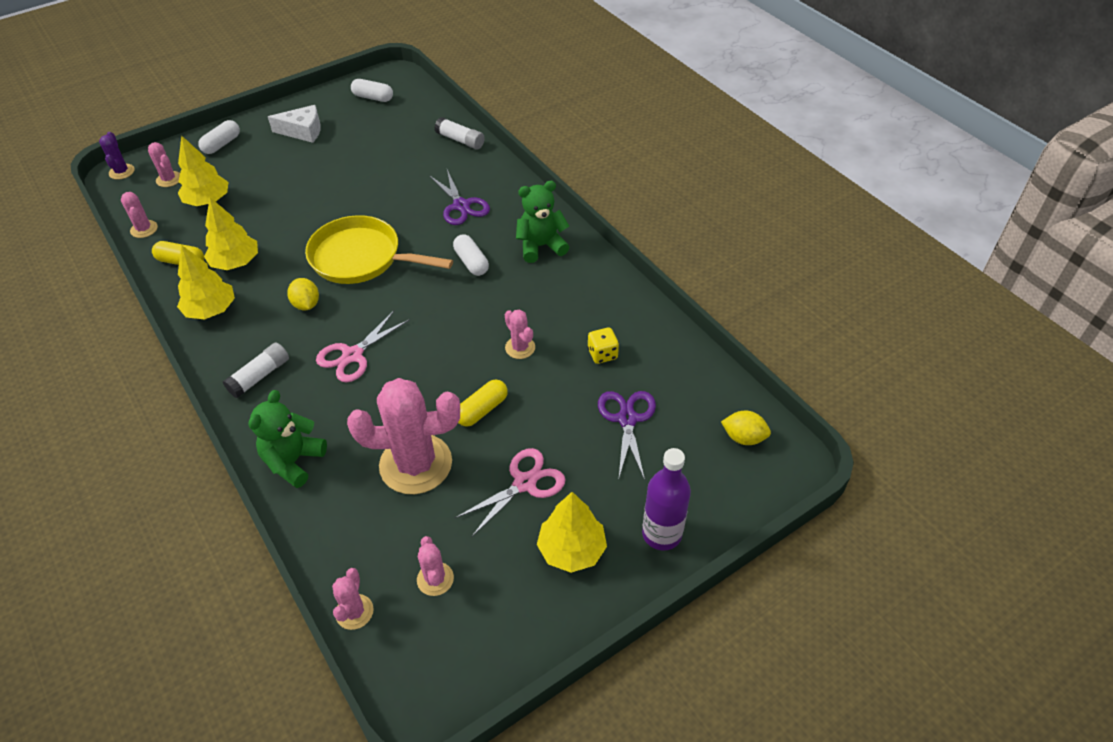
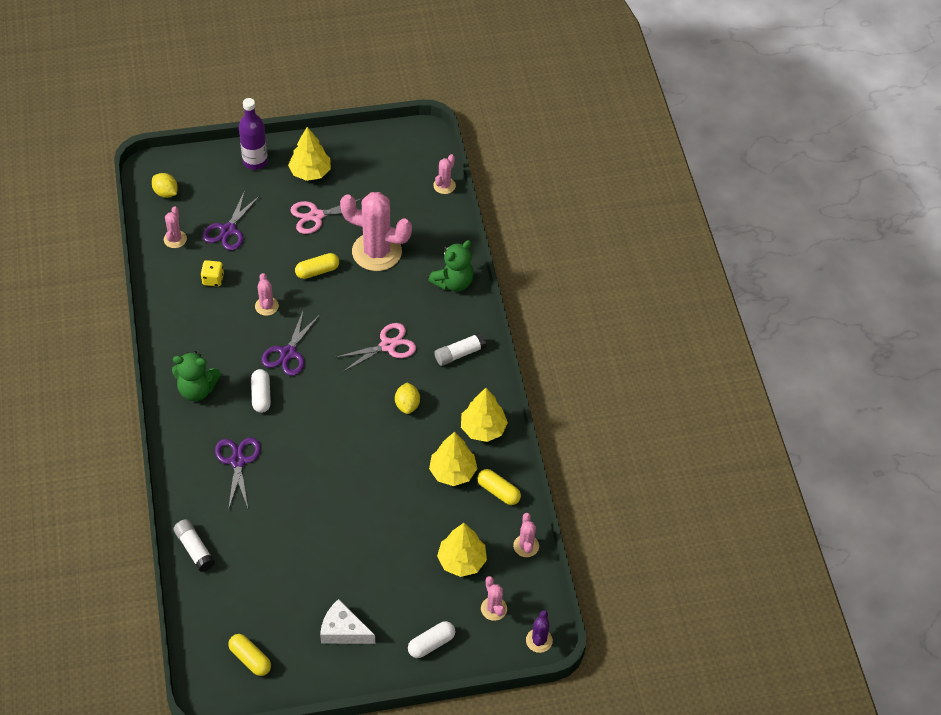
camera: 160 degrees left, 5 degrees up
yellow pan [305,215,453,284] -> none
white capsule [351,79,393,102] -> yellow capsule [228,634,271,676]
pink cactus [417,536,454,596] -> pink cactus moved to [164,206,187,248]
none -> purple scissors [261,309,320,376]

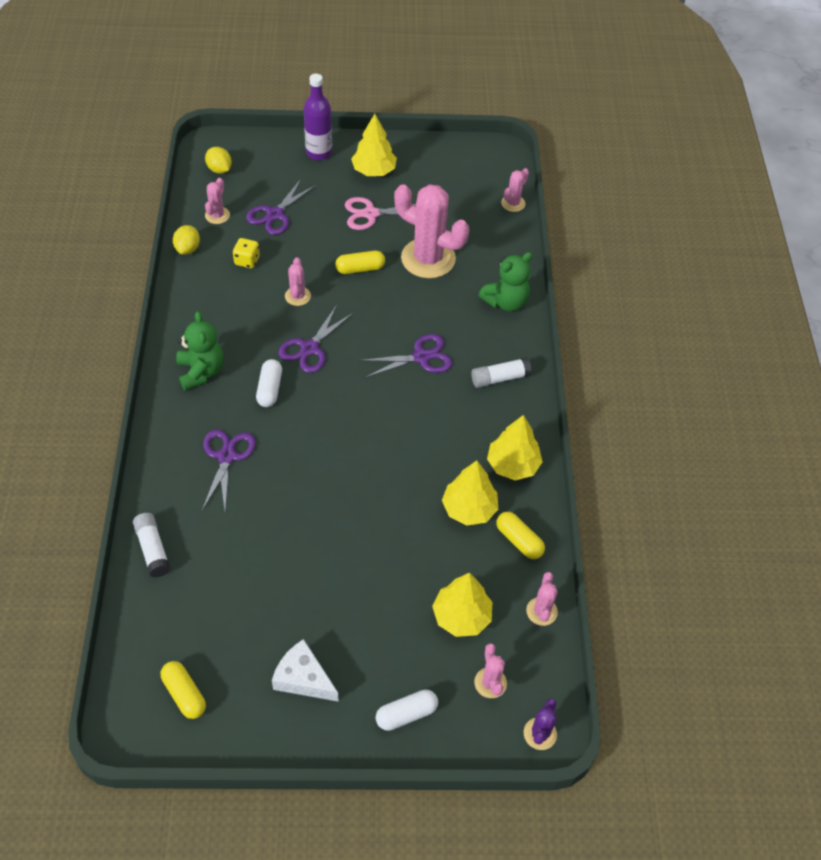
camera: 10 degrees right, 0 degrees up
green teddy bear [172,351,221,401] -> green teddy bear turned 120 degrees counterclockwise [176,311,224,391]
pink scissors [335,323,416,372] -> purple scissors [359,334,453,378]
yellow lemon [395,383,420,414] -> yellow lemon moved to [173,225,200,255]

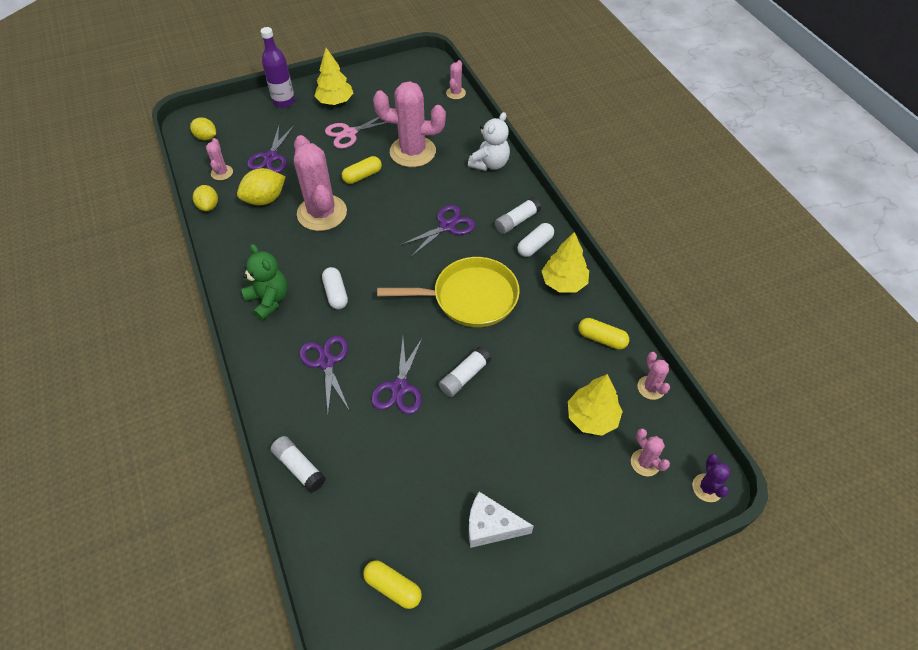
camera: 20 degrees left, 0 degrees up
yellow dice [233,238,260,268] -> yellow lemon [237,168,286,205]
purple scissors [278,305,353,373] -> purple scissors moved to [371,337,423,414]
pink cactus [285,257,311,306] -> pink cactus [294,135,347,231], size x2.16
white capsule [376,689,438,731] -> white capsule moved to [517,223,554,257]
yellow tree [442,461,498,525] -> none
green teddy bear [478,252,533,311] -> white teddy bear [468,112,510,171]
none -> yellow pan [377,257,520,327]
none -> white glue stick [439,347,491,397]

